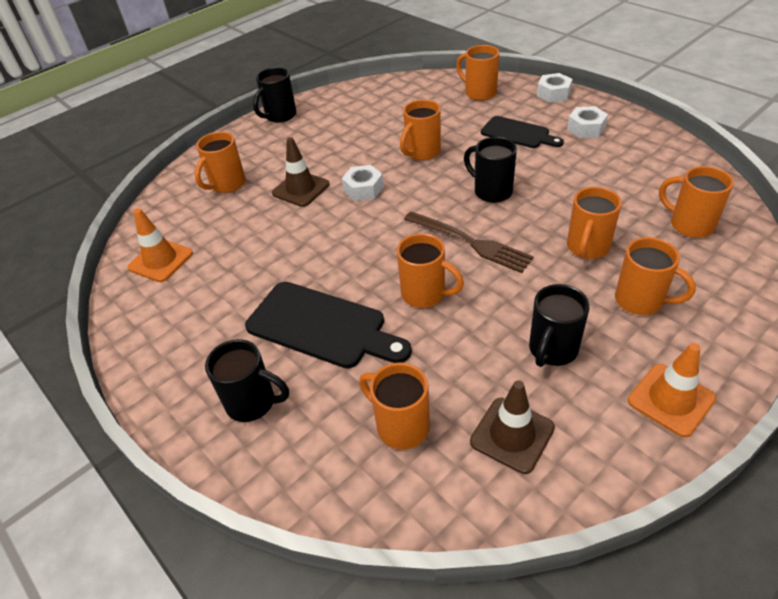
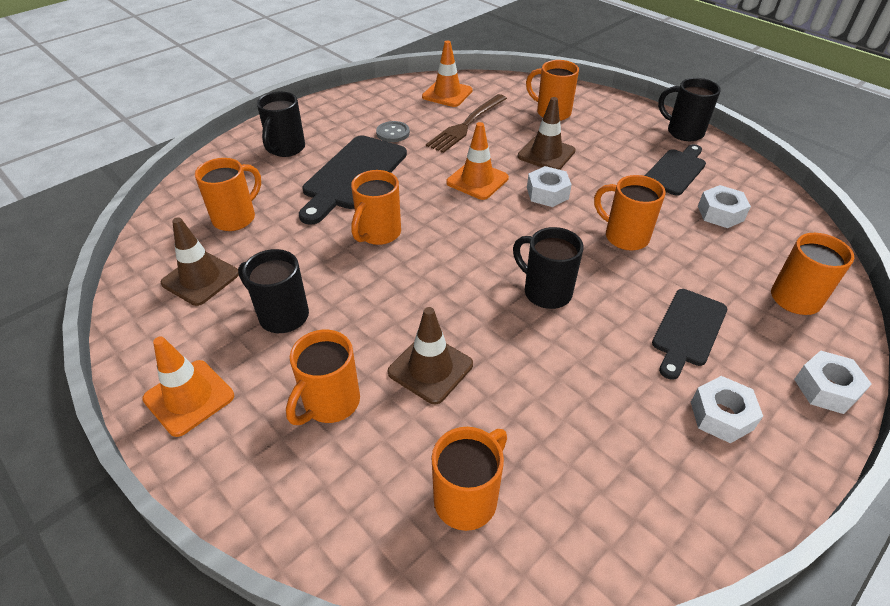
camera: 85 degrees right, 0 degrees up
brown fork [404,211,534,273] -> brown fork moved to [426,94,507,153]
black mug [464,137,517,203] -> black mug turned 90 degrees counterclockwise [513,227,583,309]
orange mug [567,187,622,259] -> brown traffic cone [388,307,473,404]
none -> grey button [376,121,410,142]
none -> orange traffic cone [446,122,509,200]
none -> black cutting board [645,144,706,196]
none -> white nut [698,185,751,228]

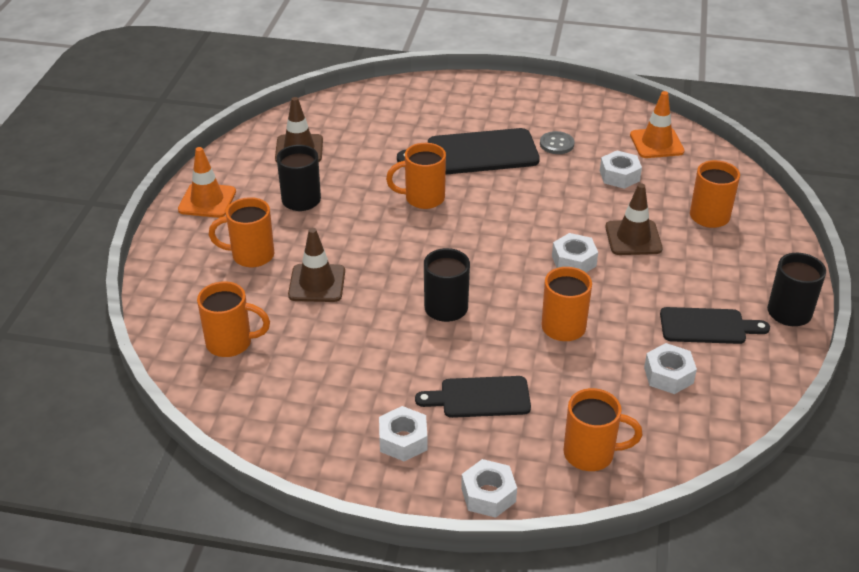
camera: 55 degrees right, 5 degrees down
orange mug [195,158,261,231] -> none
black mug [257,92,305,157] -> none
brown fork [426,94,507,153] -> white nut [600,150,642,189]
orange traffic cone [446,122,509,200] -> none

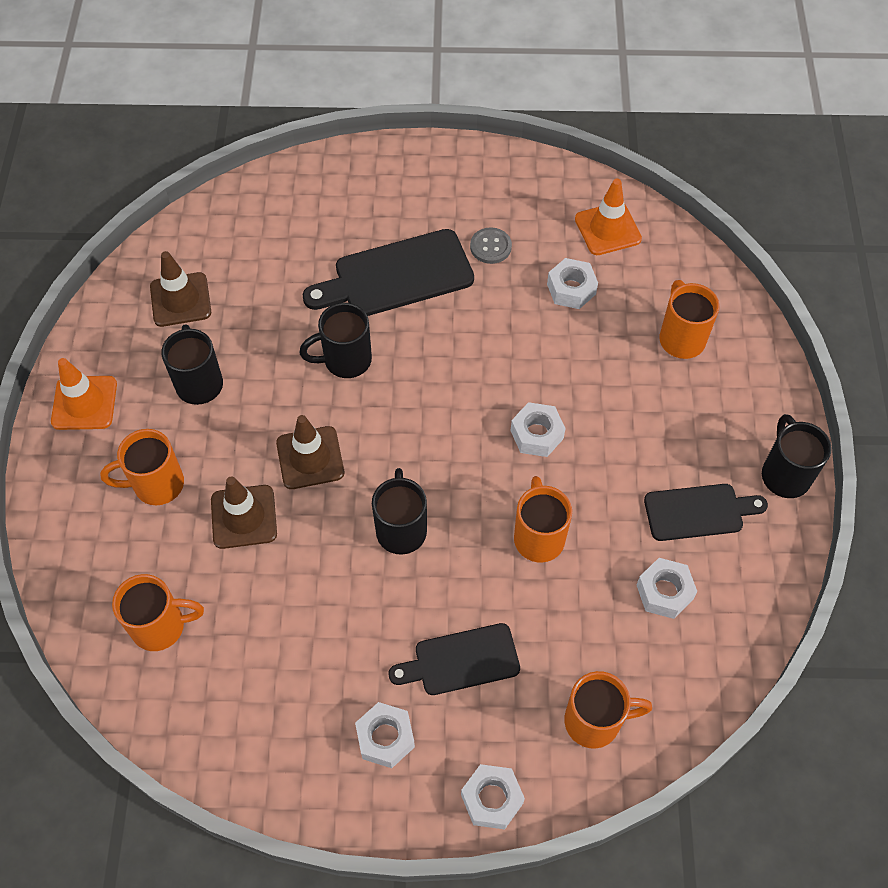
camera: 10 degrees left, 20 degrees up
orange mug [386,143,446,209] -> black mug [299,303,372,378]
brown traffic cone [605,183,663,255] -> brown traffic cone moved to [276,415,344,489]

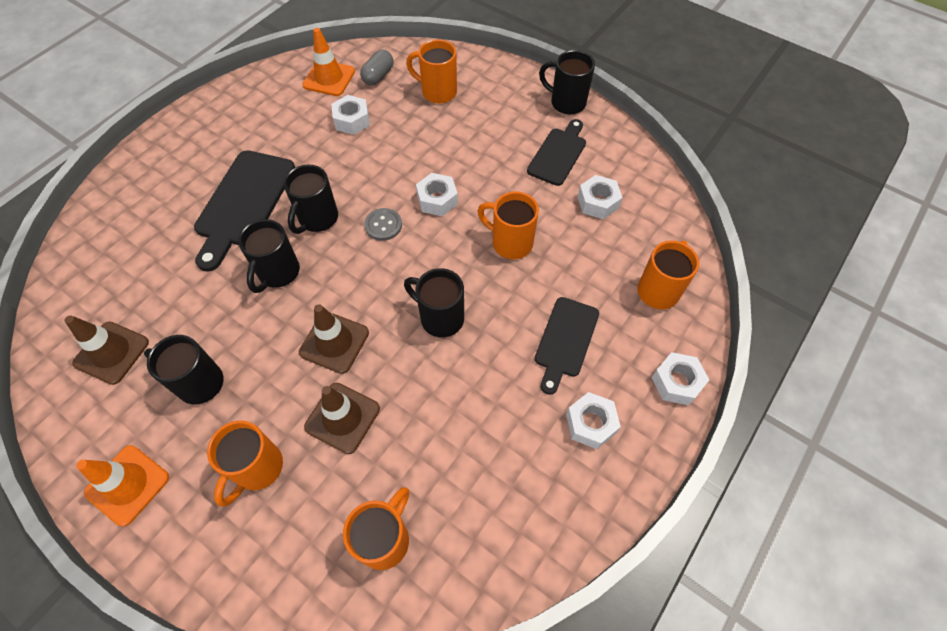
camera: 55 degrees left, 0 degrees up
grey button [470,227,512,264] -> grey button moved to [364,208,402,241]
none -> black mug [284,165,338,234]
none -> grey capsule [360,50,393,85]

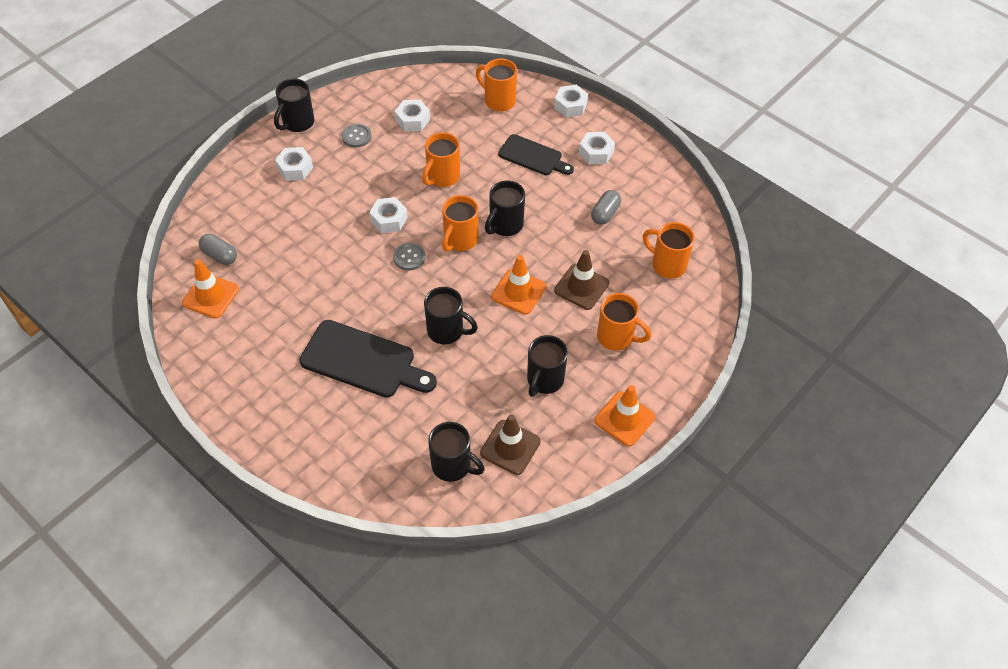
camera: 85 degrees left, 5 degrees down
black mug [284,165,338,234] -> black mug moved to [428,422,485,482]
brown traffic cone [299,304,369,374] -> orange traffic cone [492,255,546,315]
white nut [331,95,370,135] -> white nut moved to [275,147,313,181]
orange mug [406,40,457,103] -> orange mug moved to [442,195,478,252]
black cutting board [527,119,586,186] -> grey button [342,124,372,148]
none -> grey capsule [591,190,621,225]

